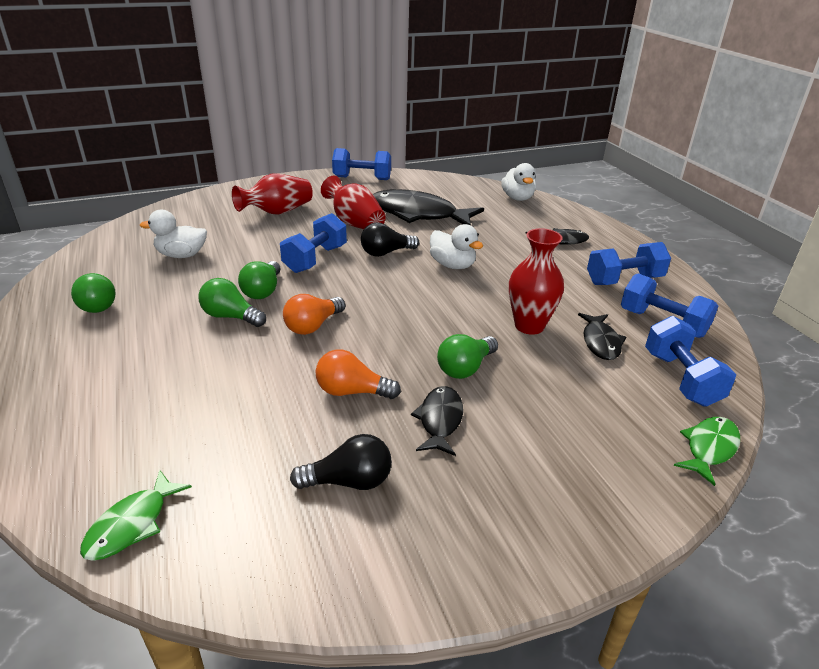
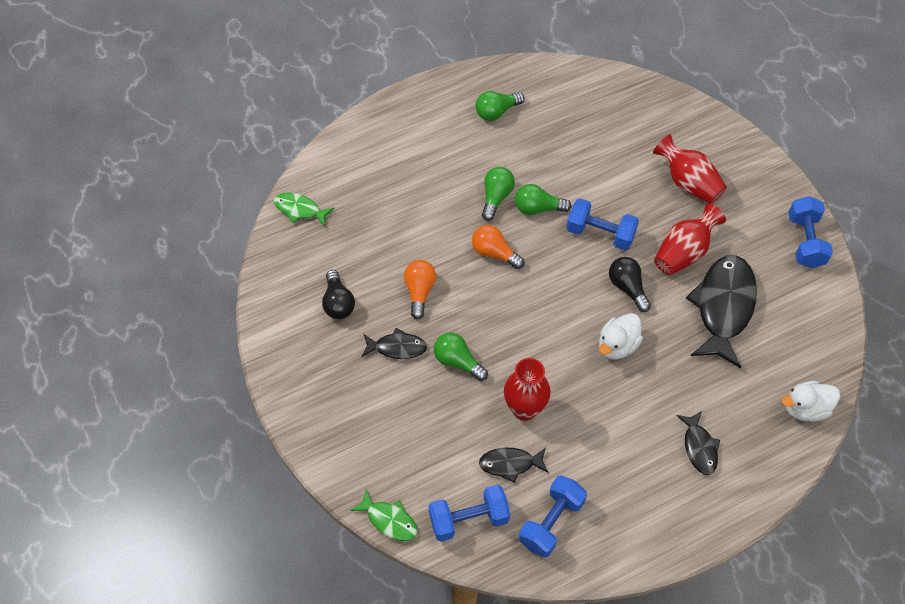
camera: 85 degrees right, 25 degrees up
white duck [140,210,207,258] -> none
blue dumbbell [587,242,671,285] -> none

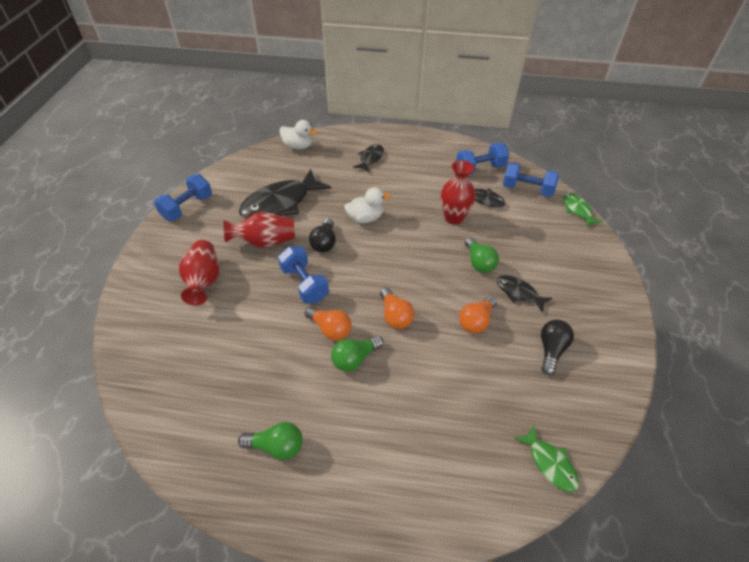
camera: 145 degrees left, 10 degrees down
green light bulb [515,184,572,215] -> orange light bulb [305,307,352,341]

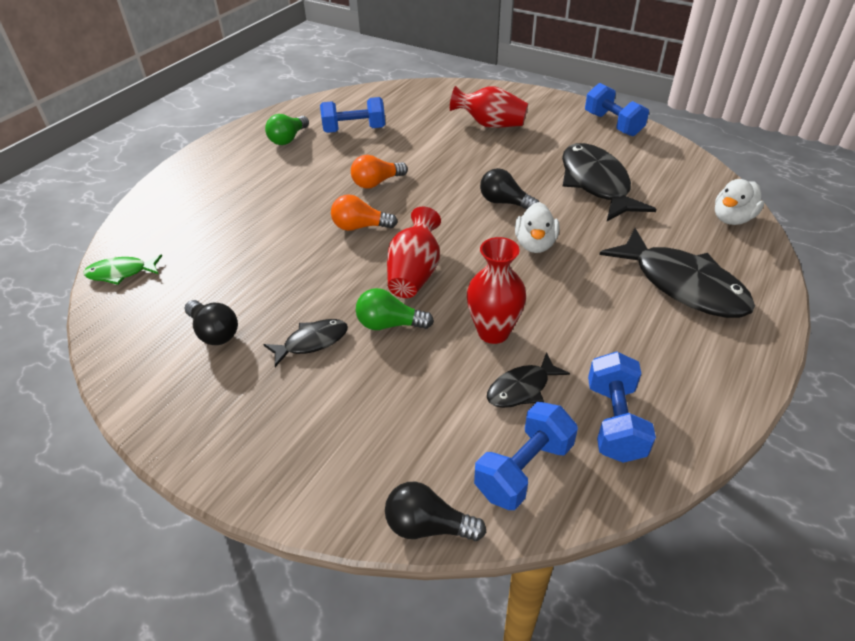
camera: 115 degrees right, 5 degrees down
red vase [224,212,295,248] -> red vase moved to [387,207,441,298]
blue dumbbell [278,246,329,304] -> blue dumbbell moved to [320,97,385,133]
green light bulb [331,336,383,372] -> none
black fish [353,144,384,172] -> black fish [599,228,755,318], size x1.96
orange light bulb [459,296,497,334] -> none
green fish [563,193,603,227] -> black light bulb [385,482,486,541]

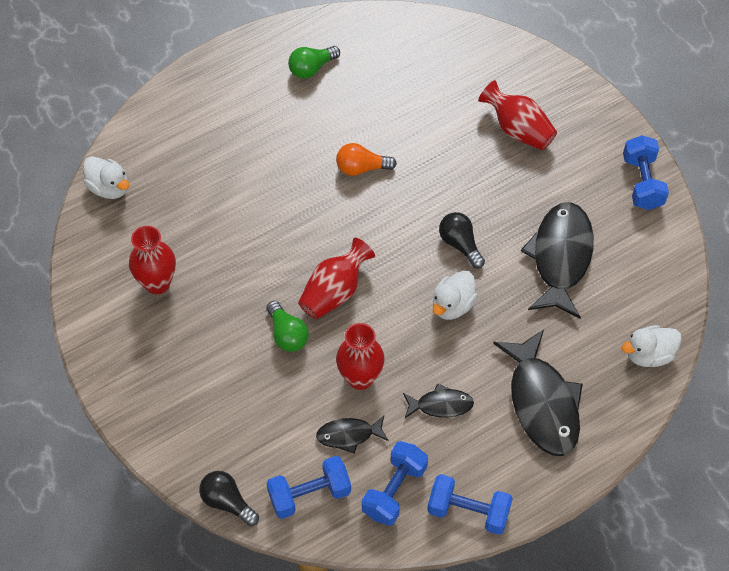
camera: 25 degrees right, 15 degrees up
green fish [83,254,162,285] -> white duck [83,156,129,199]
black light bulb [185,300,238,345] -> red vase [129,226,176,294]
black fish [263,319,348,367] -> black fish moved to [403,383,474,418]
blue dumbbell [320,97,385,133] -> blue dumbbell moved to [427,474,513,535]
orange light bulb [331,194,398,231] -> none
green light bulb [356,288,434,330] -> green light bulb turned 150 degrees counterclockwise [267,301,309,352]

